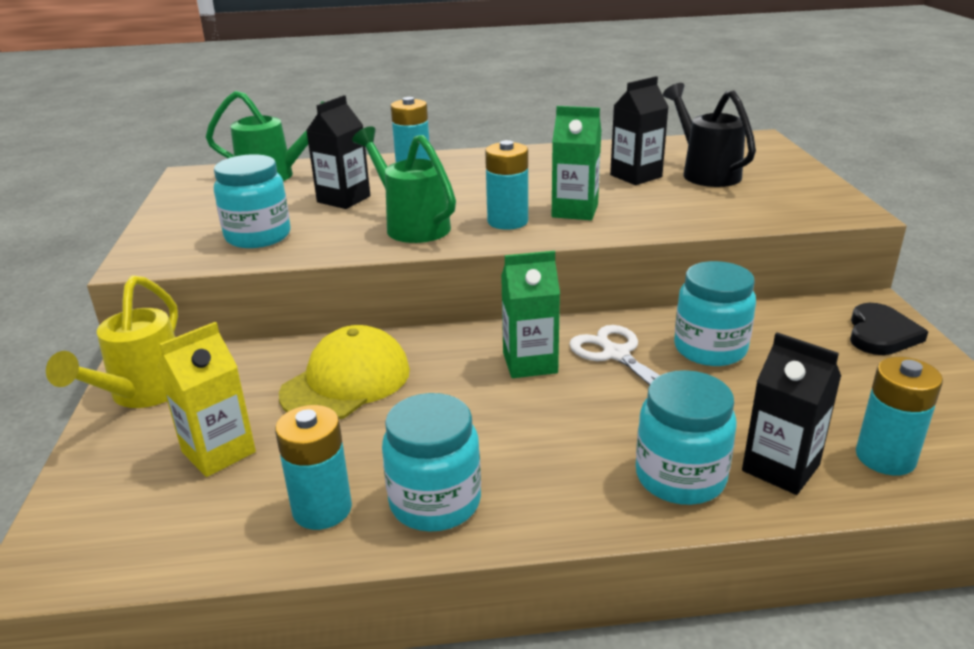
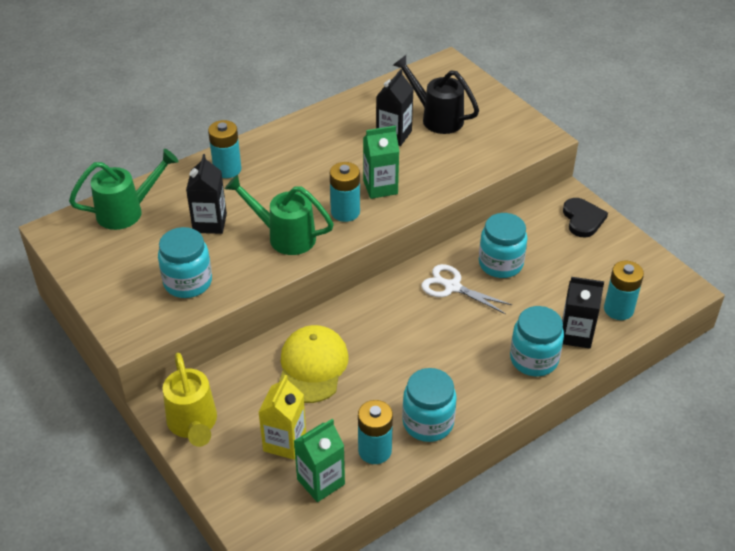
camera: 30 degrees left, 15 degrees up
green carton [501,251,560,378] -> green carton moved to [294,419,345,502]

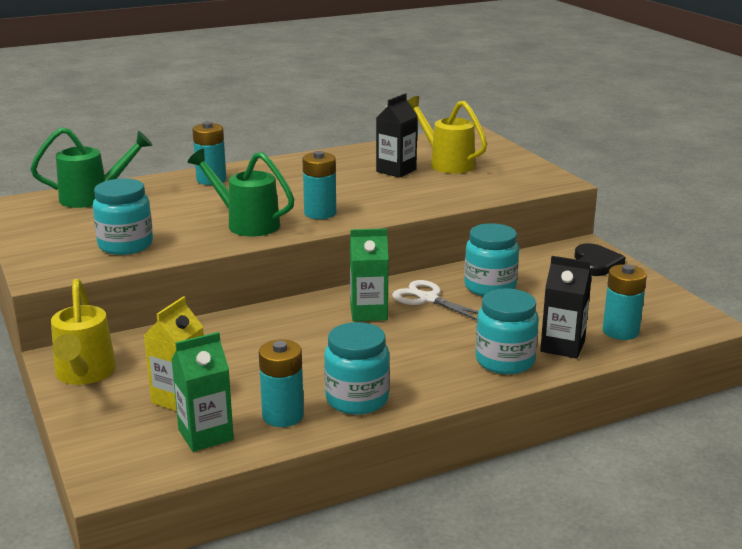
camera: 10 degrees right, 20 degrees down
black carton [186,154,227,234] -> none
yellow cap [279,325,349,403] -> none
green carton [363,126,399,199] -> green carton moved to [350,228,389,322]
black watering can [393,55,479,134] -> yellow watering can [408,96,487,174]

